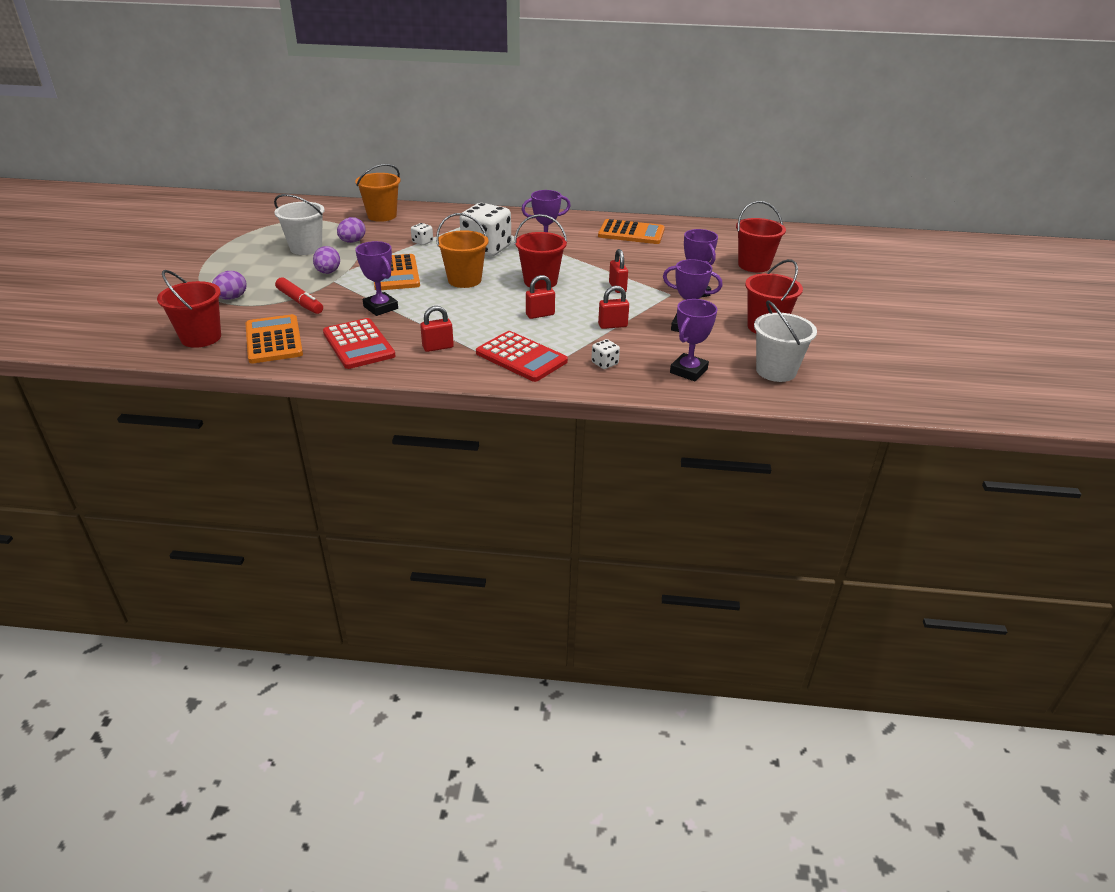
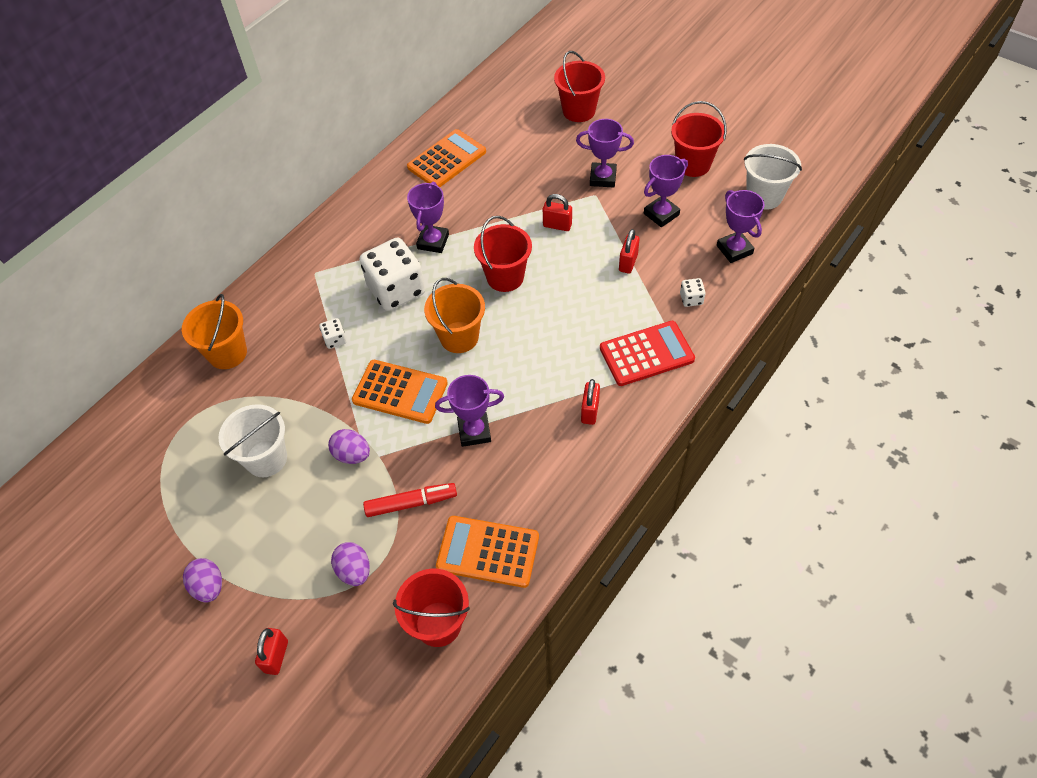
camera: 55 degrees left, 20 degrees up
red calculator [323,318,396,369] -> none
purple egg [337,217,366,243] -> purple egg moved to [183,558,222,603]
red padlock [526,275,555,319] -> red padlock moved to [255,628,288,675]

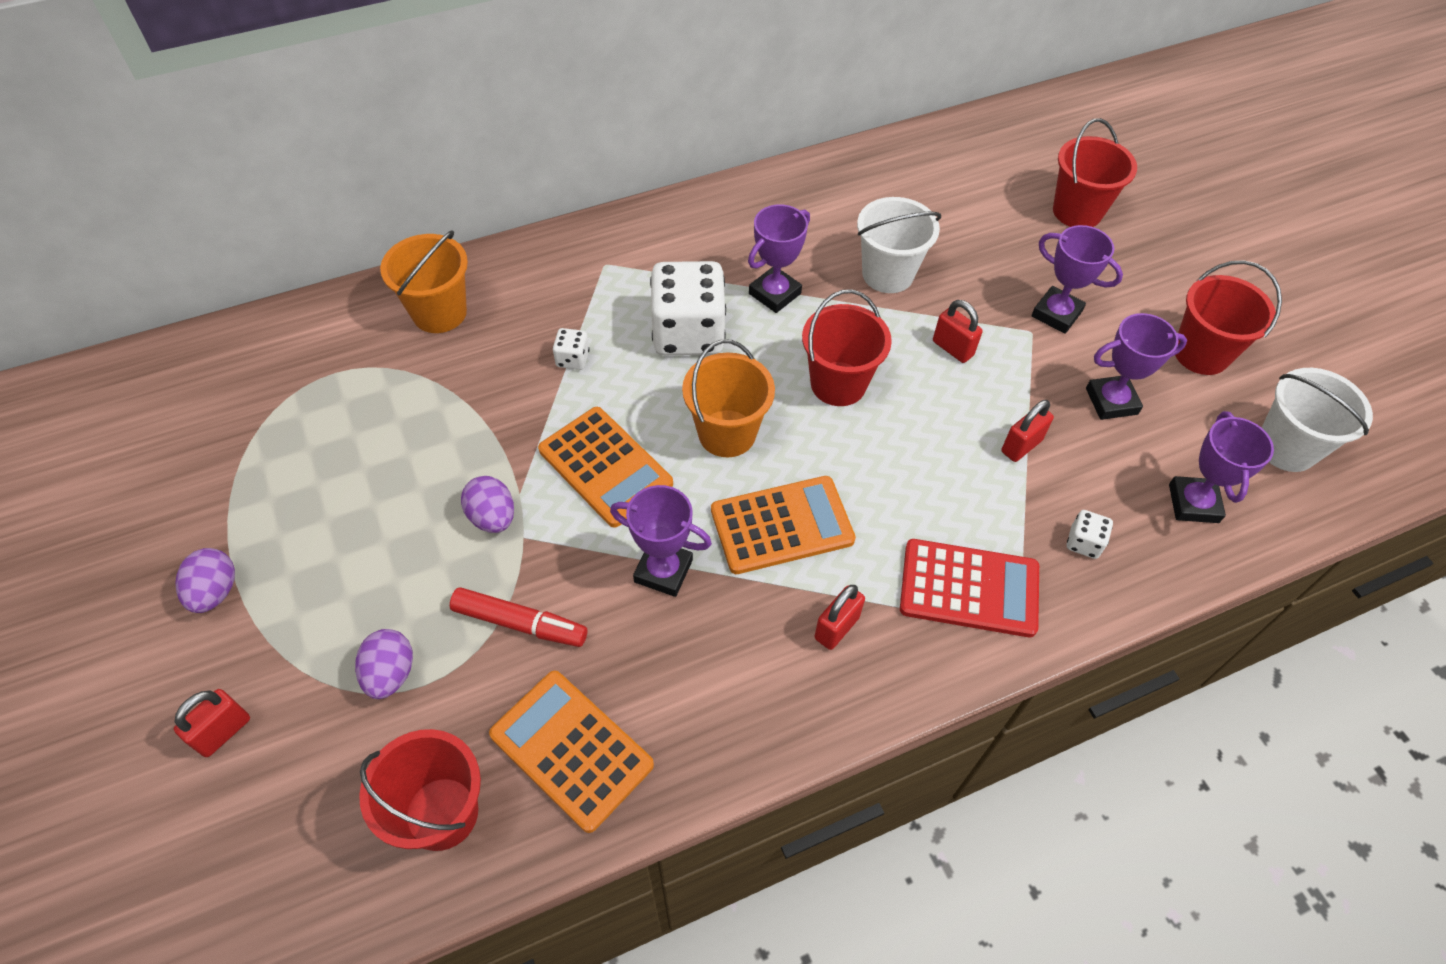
camera: 25 degrees right, 0 degrees up
white bucket [218,404,287,477] -> white bucket moved to [857,197,941,293]
orange calculator [407,129,486,187] -> orange calculator moved to [711,476,856,574]

